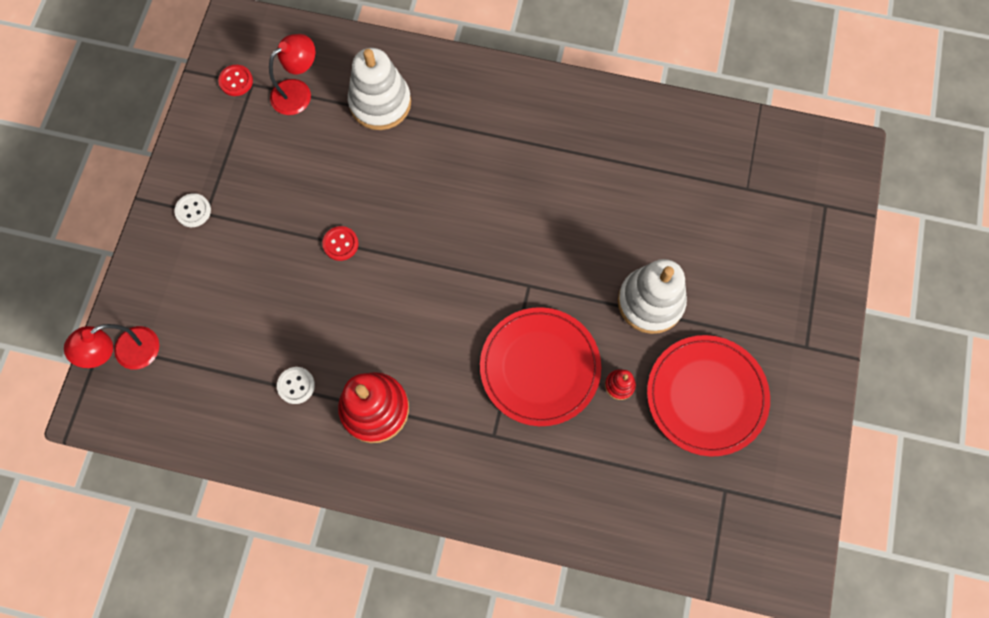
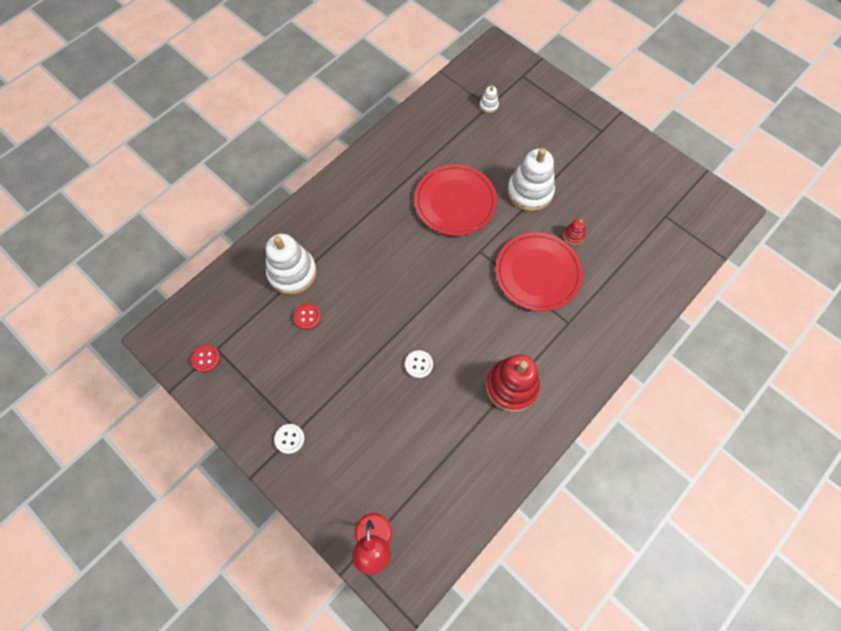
camera: 60 degrees left, 5 degrees down
red lamp [269,34,316,115] -> none
white button [277,367,315,404] -> white button moved to [405,350,433,378]
red button [322,226,358,261] -> red button moved to [293,303,321,330]
red plate [647,335,770,457] -> red plate moved to [414,164,497,236]
none -> white stacking toy [480,85,499,113]

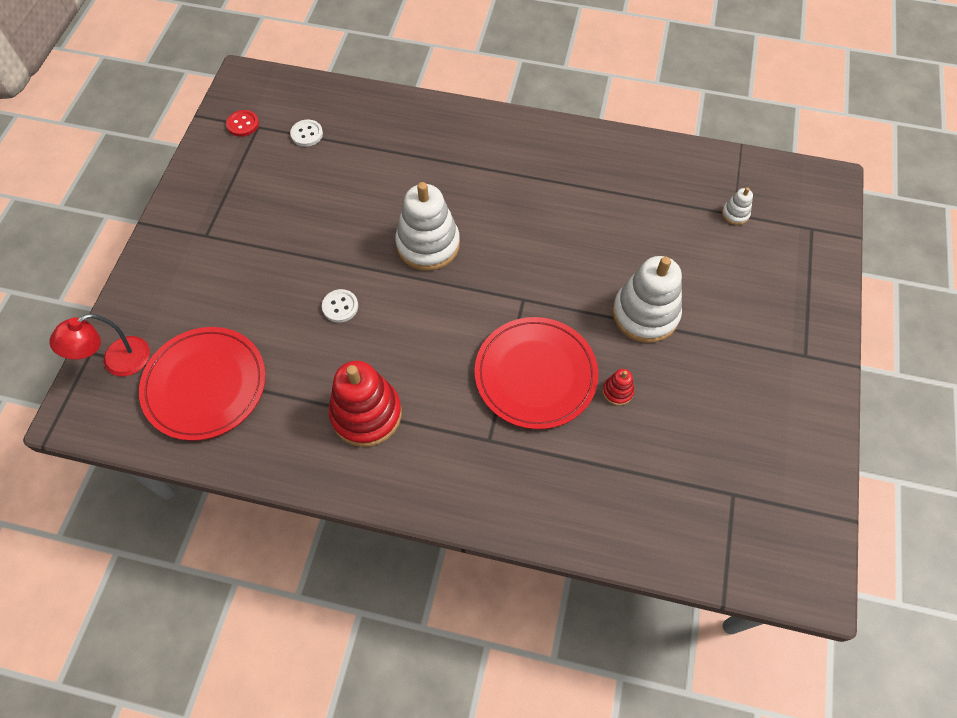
camera: 60 degrees right, 5 degrees down
white stacking toy [266,234,317,295] -> white stacking toy moved to [395,182,460,271]
white button [274,424,304,454] -> white button moved to [290,120,323,147]
red button [293,303,321,330] -> none
red plate [414,164,497,236] -> red plate moved to [139,327,266,441]

